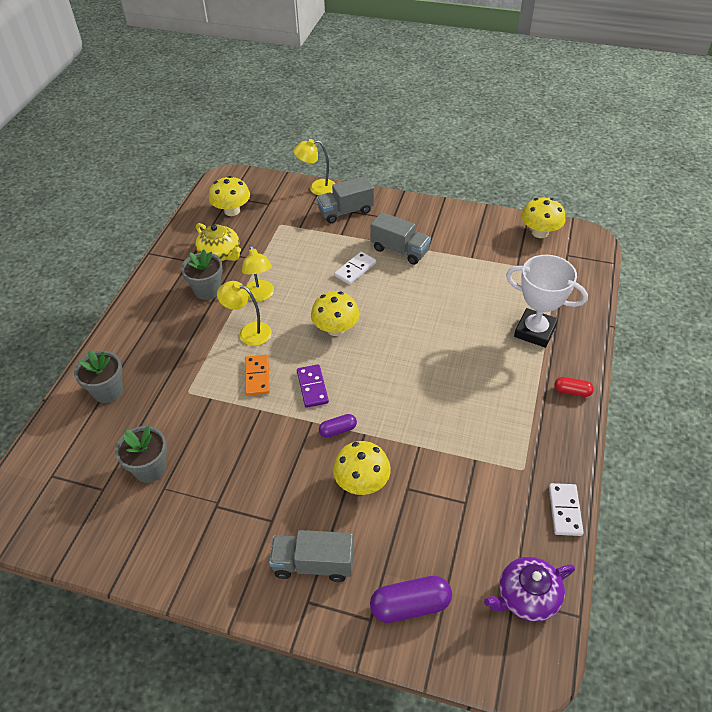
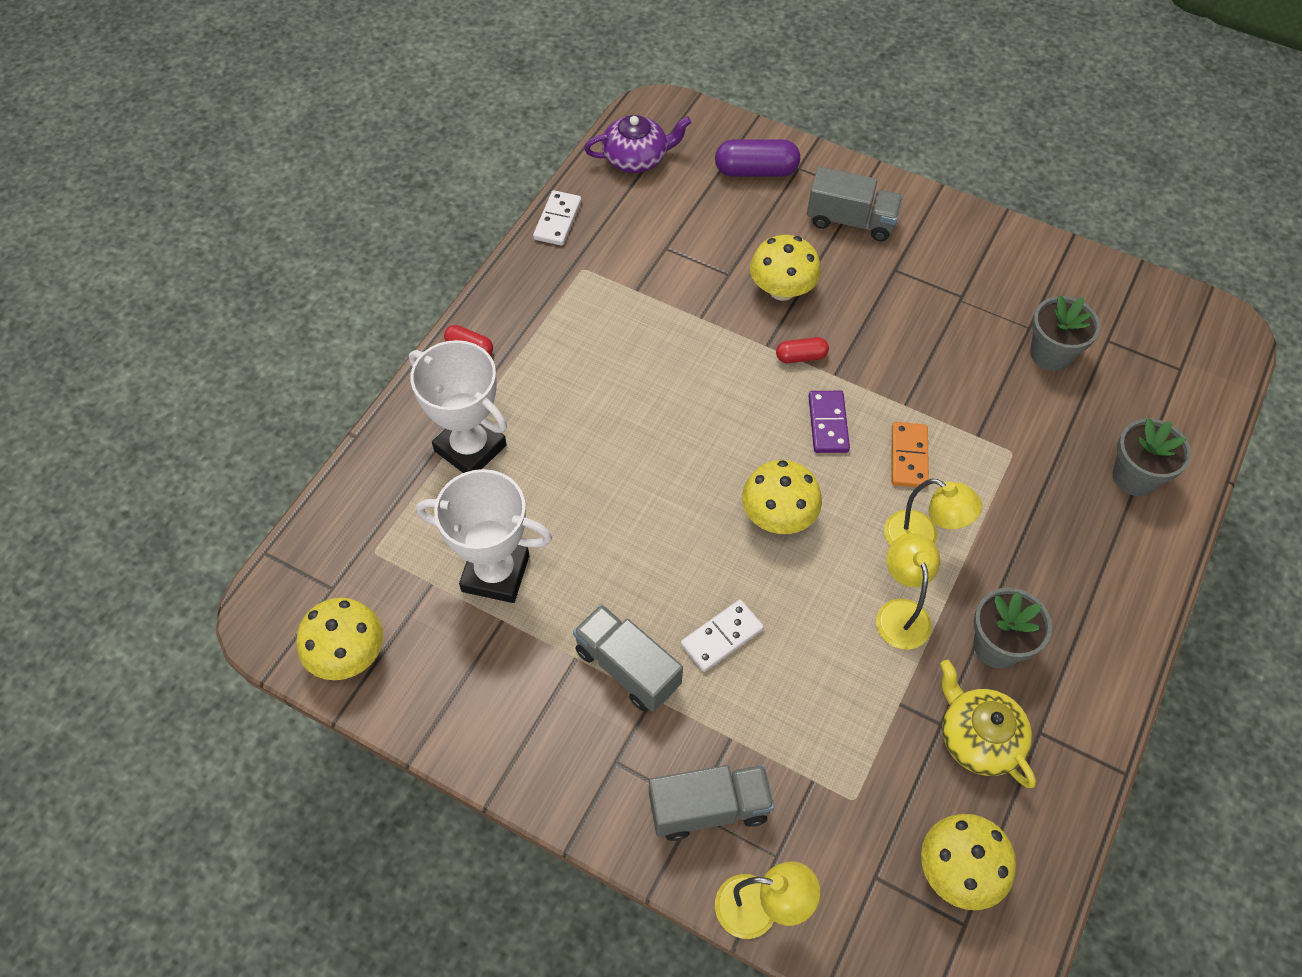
camera: 170 degrees left, 10 degrees up
purple capsule [319,414,357,438] -> red capsule [776,337,829,363]
none -> white trophy [416,469,552,603]

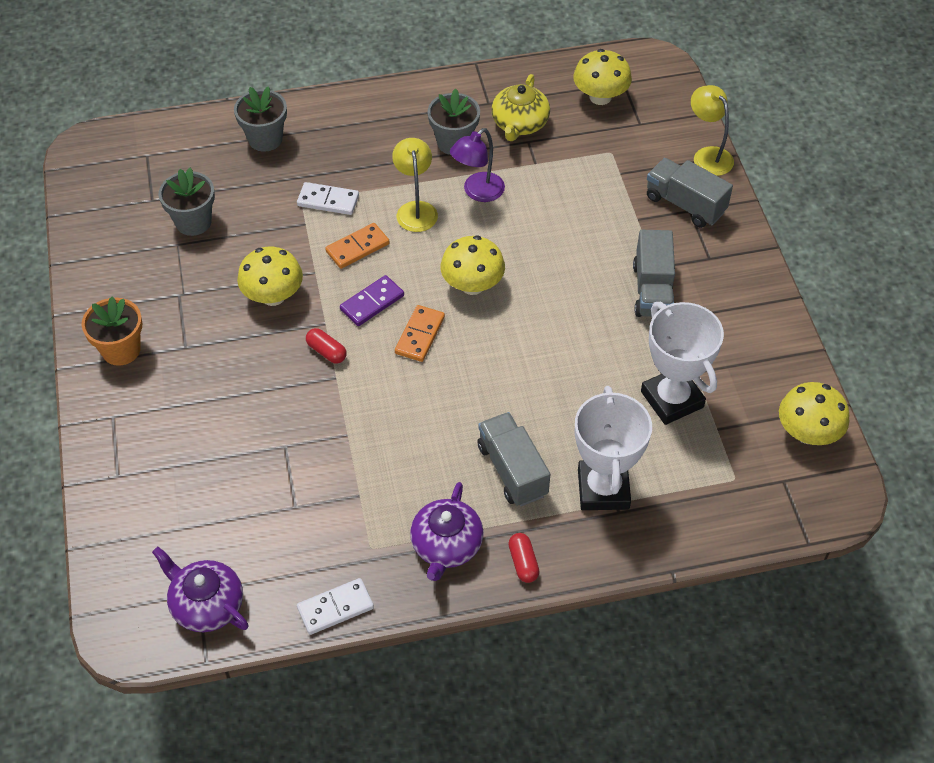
camera: 130 degrees left, 5 degrees down
white domino [681,600,764,672] -> white domino moved to [297,182,359,215]
purple capsule [715,139,800,177] -> none
yellow mushroom [750,235,821,301] -> yellow mushroom moved to [237,247,303,306]
grey truck [807,167,903,241] -> grey truck moved to [477,412,550,506]
yellow lamp [876,533,940,650] -> purple lamp [450,128,505,202]
none -> orange flower pot [82,297,142,366]
none -> orange domino [395,305,445,362]
none -> purple teapot [410,482,484,581]

